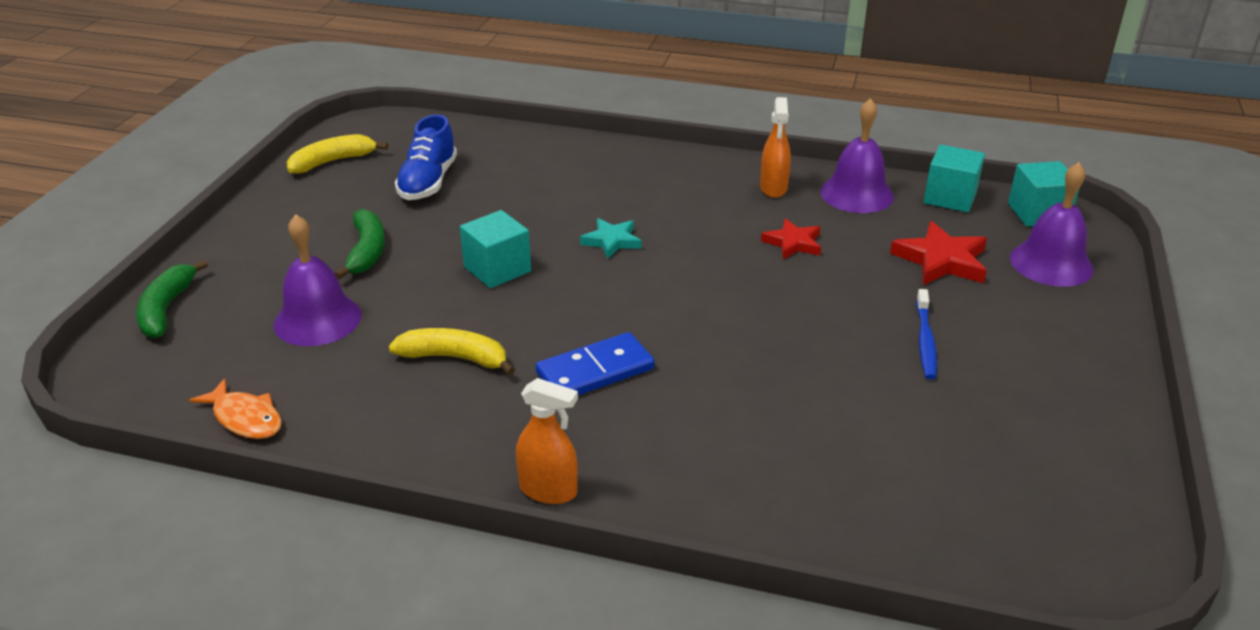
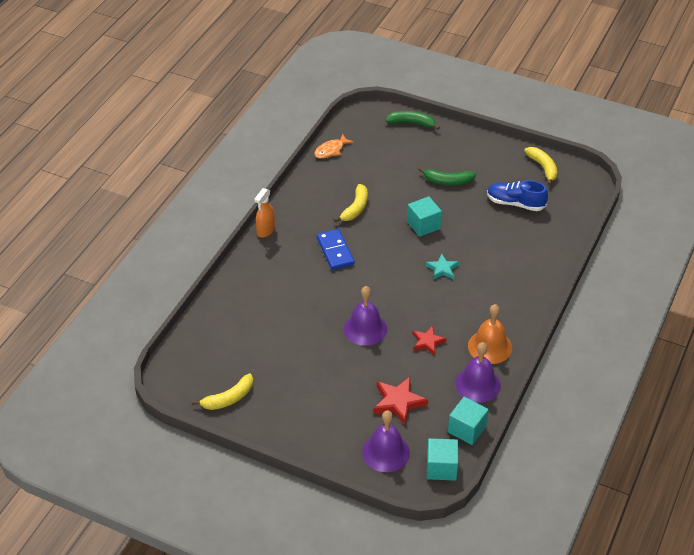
camera: 100 degrees right, 10 degrees up
purple bell [274,214,362,346] -> purple bell moved to [344,286,387,346]
orange spray bottle [760,97,791,198] -> orange bell [468,304,512,364]
blue toothbrush [916,289,937,379] -> none
none -> yellow banana [192,374,254,410]

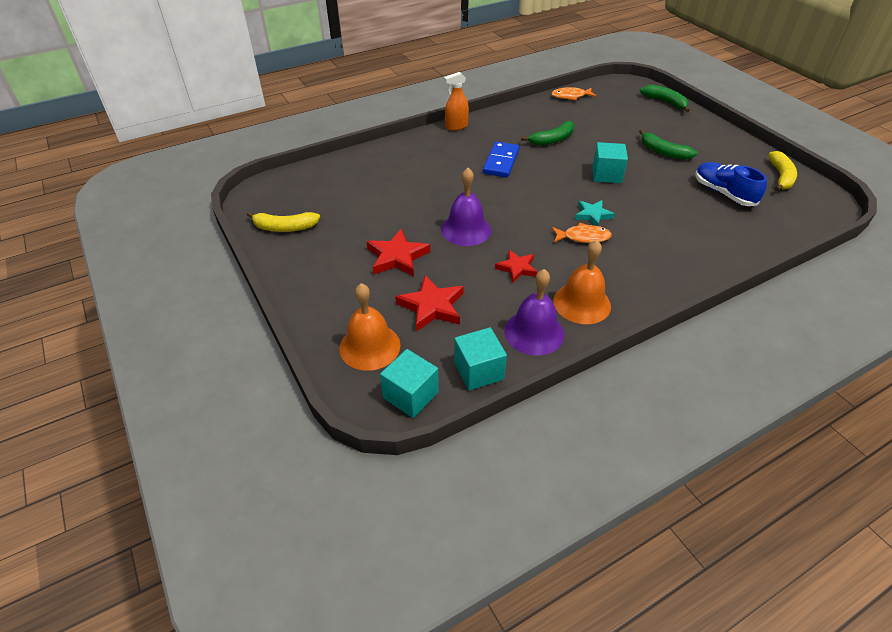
camera: 35 degrees right, 0 degrees up
yellow banana [333,184,368,222] -> green banana [521,121,574,146]
purple bell [362,410,410,472] -> orange bell [339,283,401,371]
none -> red star [367,229,430,277]
none -> orange fish [551,223,612,243]

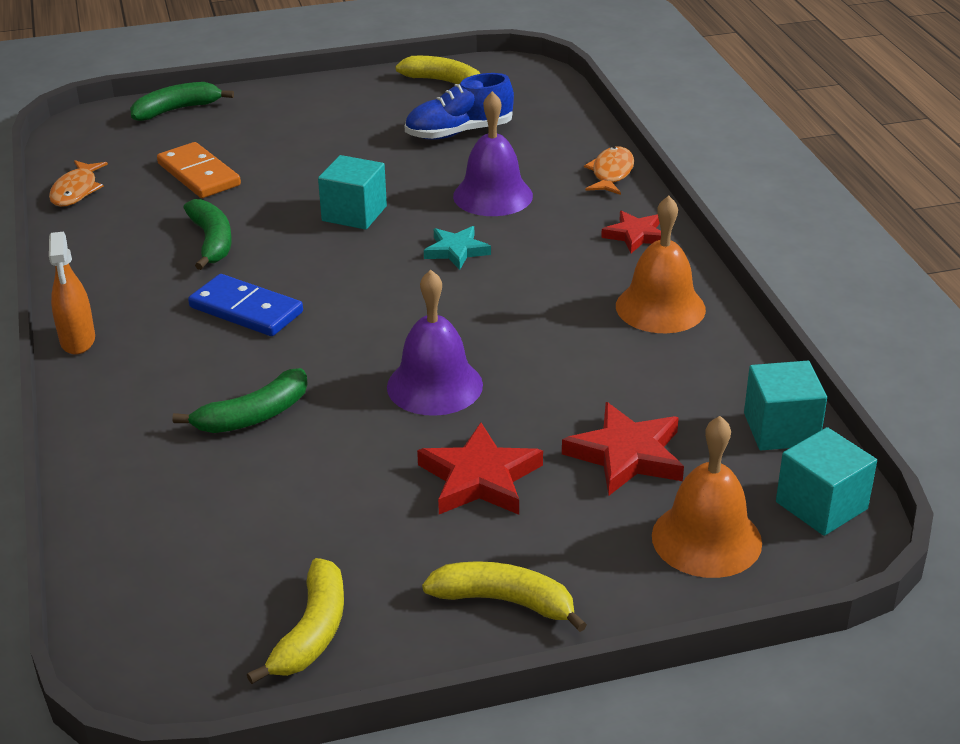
camera: 75 degrees left, 10 degrees down
red star [495,250,538,283] -> red star moved to [601,210,661,253]
purple bell [504,269,564,355] -> purple bell moved to [453,91,533,216]
orange fish [551,223,612,243] -> orange fish moved to [584,146,634,195]
green banana [639,129,698,160] -> green banana moved to [172,368,308,433]
none -> orange domino [157,142,241,198]
none -> yellow banana [422,561,587,632]

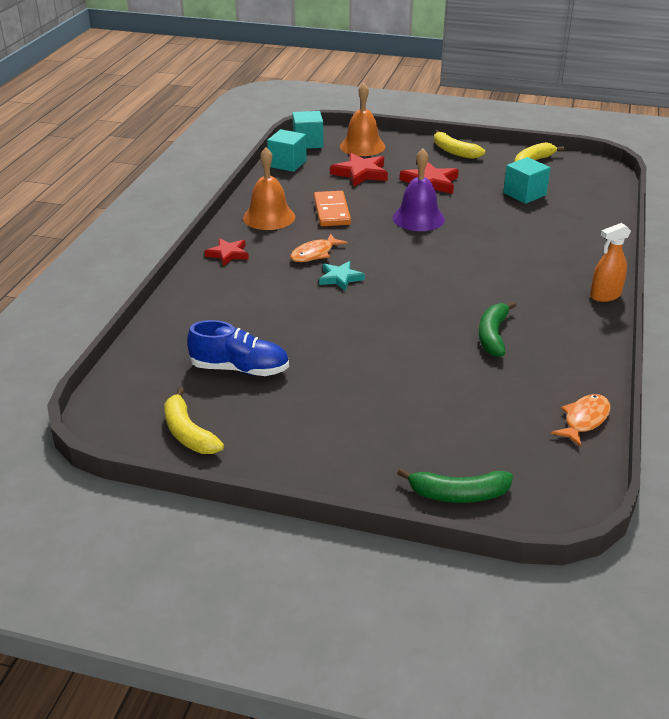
camera: 150 degrees left, 0 degrees up
orange spray bottle [49,231,95,354] -> orange spray bottle turned 135 degrees counterclockwise [590,223,631,302]
orange domino [157,142,241,198] -> orange domino moved to [314,191,351,226]
green banana [172,368,308,433] -> none
blue domino [188,274,303,336] -> none
turquoise cube [318,155,387,230] -> turquoise cube moved to [503,157,550,204]
purple bell [453,91,533,216] -> none
orange fish [584,146,634,195] -> orange fish moved to [290,234,348,262]

